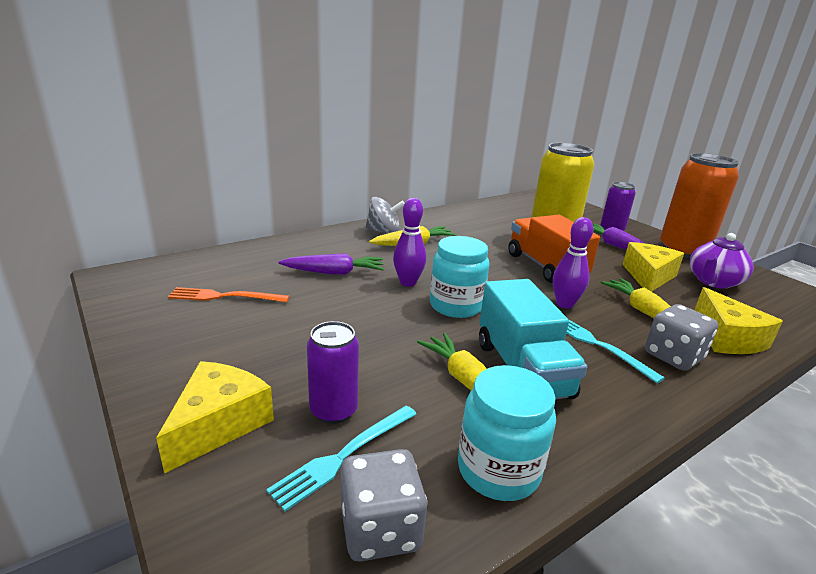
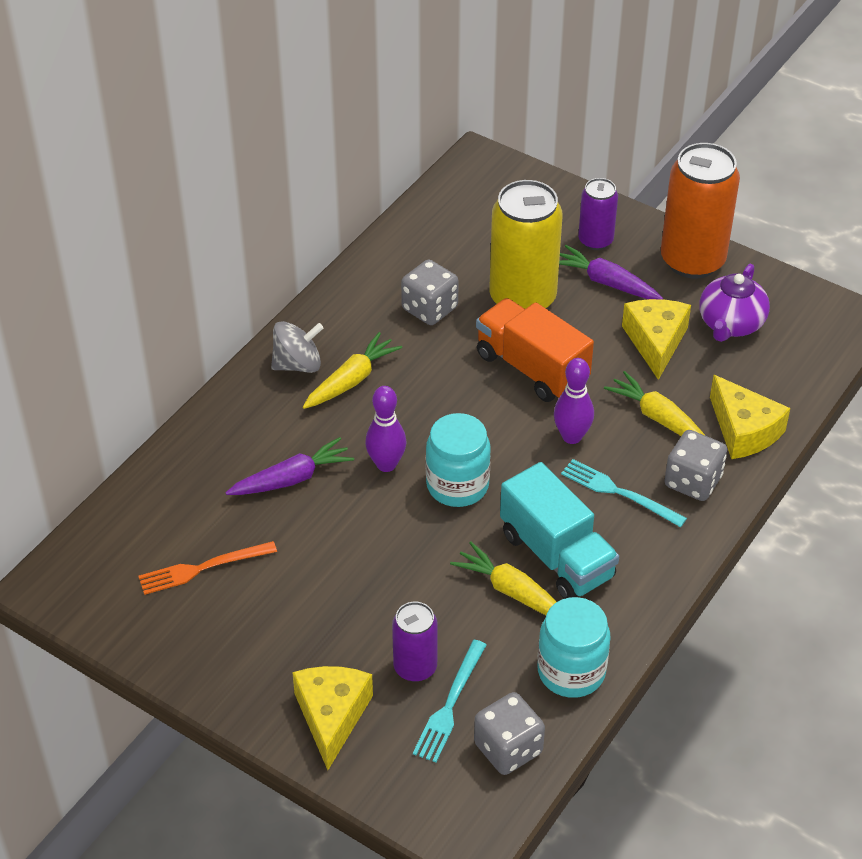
camera: 20 degrees left, 20 degrees up
none -> grey dice [401,259,459,325]

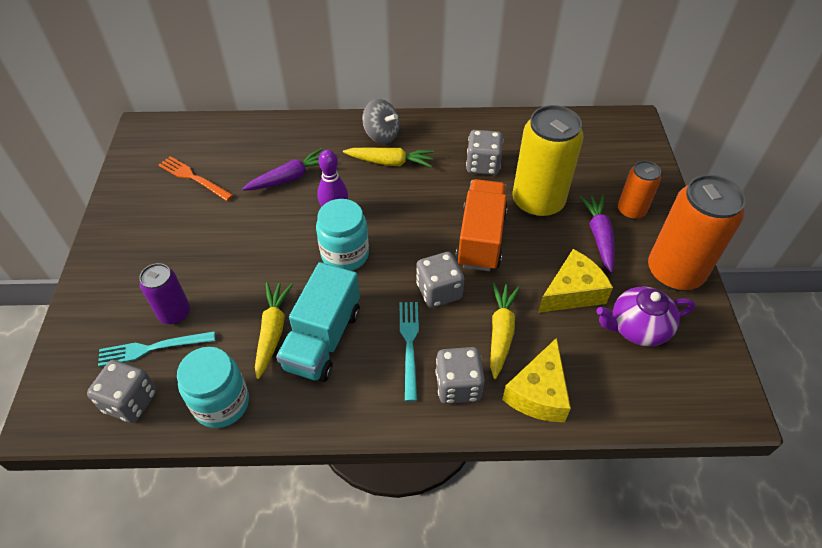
camera: 55 degrees right, 5 degrees up
purple carrot [225,437,354,495] -> purple carrot turned 60 degrees counterclockwise [242,148,323,191]
yellow cheese [292,666,373,770] -> none
purple bowling pin [554,358,594,444] -> grey dice [416,252,464,308]
purple can [578,178,618,250] -> orange can [618,161,661,220]

